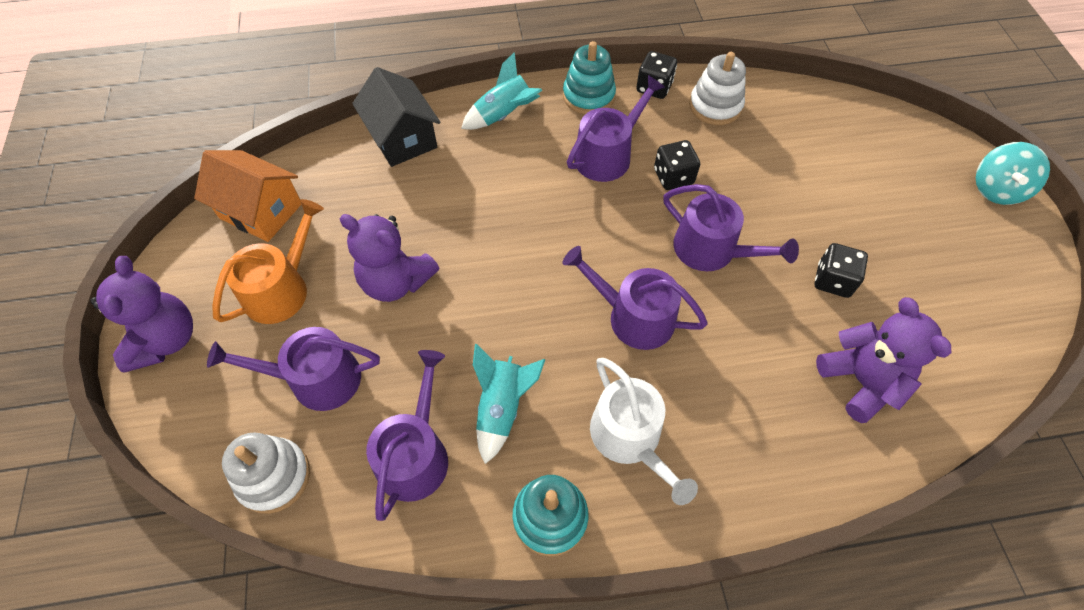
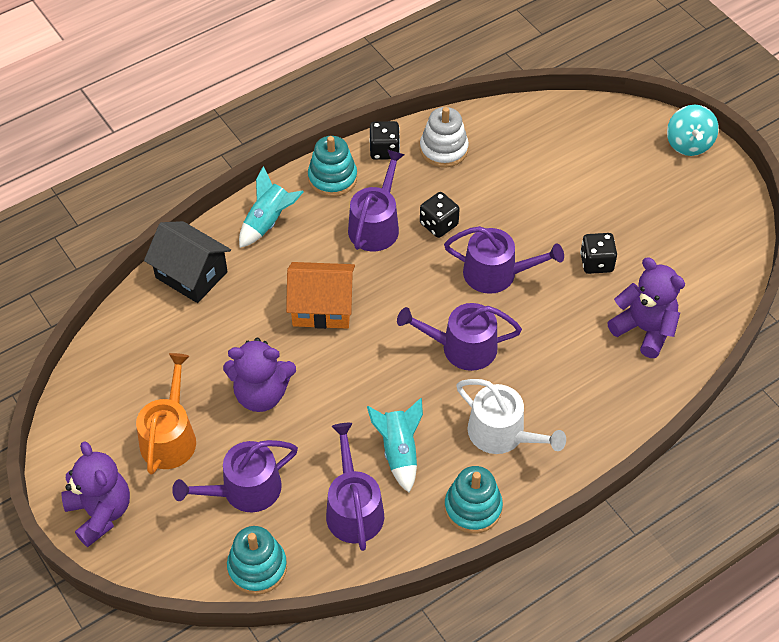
camera: 25 degrees left, 5 degrees down
orange house [194,150,301,242] -> orange house moved to [286,262,355,329]
white stacking toy [222,432,310,514] -> turquoise stacking toy [227,526,287,595]

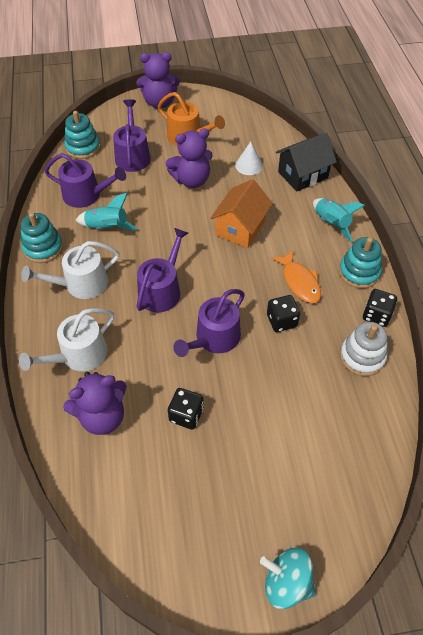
camera: 115 degrees right, 0 degrees up
purple teddy bear [223,338,296,412] -> purple teddy bear turned 135 degrees counterclockwise [166,128,213,188]
purple watering can [348,150,405,251] -> orange fish [271,250,321,303]
none -> white watering can [19,308,114,371]
none -> white cone [235,142,263,175]

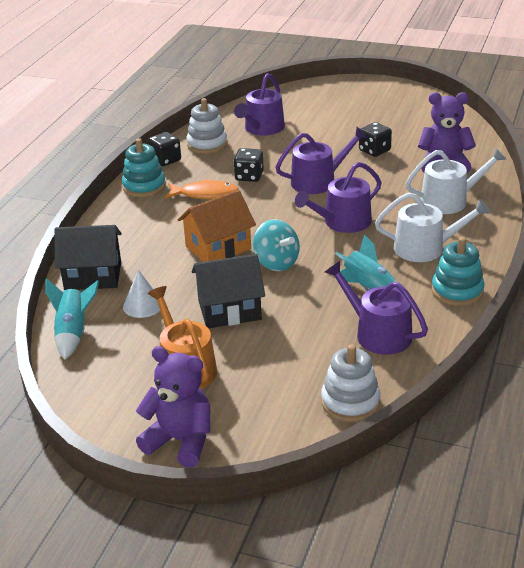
camera: 150 degrees left, 20 degrees down
turquoise stacking toy [64,111,101,159] -> white stacking toy [321,344,381,422]
purple watering can [113,99,151,172] -> purple watering can moved to [234,73,285,136]
purple teddy bear [166,128,213,188] -> black house [192,254,265,328]
turquoise spinning top [260,548,316,609] -> turquoise spinning top moved to [253,219,300,271]
orange fish [271,250,321,303] -> orange fish turned 90 degrees clockwise [165,179,239,199]
turquoise rocket [313,198,365,242] -> turquoise rocket moved to [45,278,99,360]

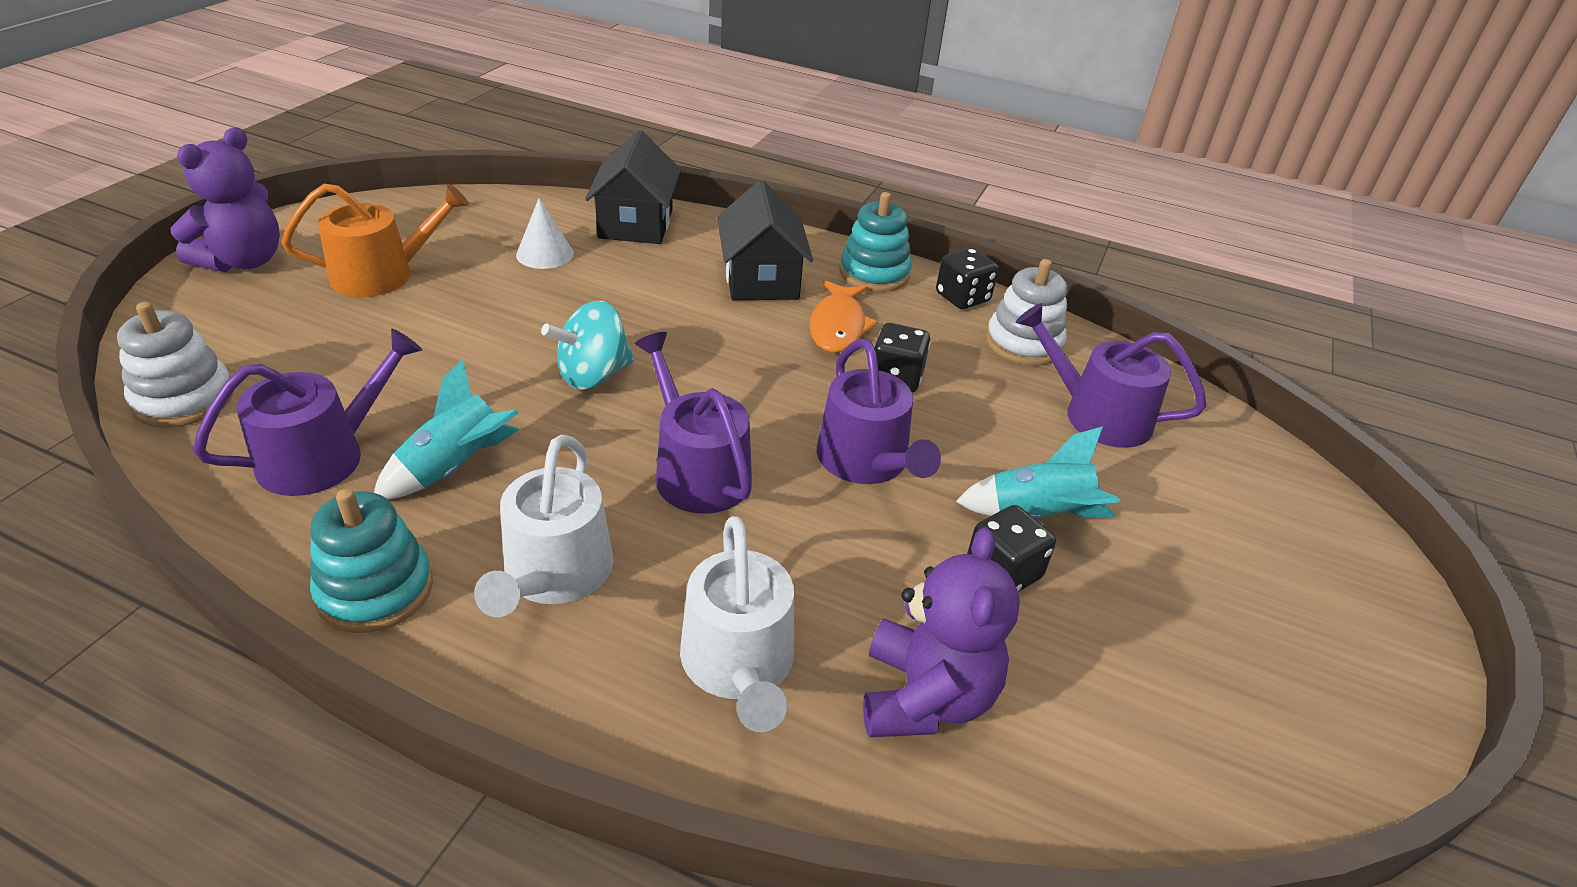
camera: 90 degrees right, 5 degrees up
turquoise rocket [45,278,99,360] -> turquoise rocket moved to [956,426,1120,519]
orange house [178,190,256,262] -> none
black house [192,254,265,328] -> black house moved to [717,180,813,300]

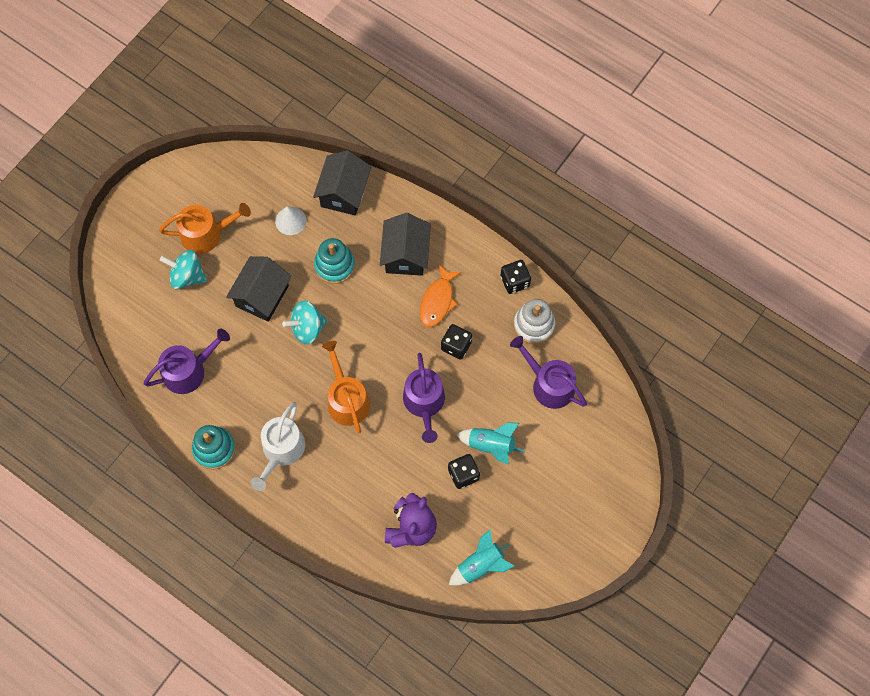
camera: 15 degrees right, 30 degrees up
white stacking toy [117,302,234,428] -> none
purple teddy bear [170,127,280,272] -> none
turquoise rocket [374,359,519,499] -> turquoise rocket moved to [449,529,515,586]
purple watering can [635,332,752,514] -> orange watering can [322,341,370,434]
white watering can [680,516,794,732] -> none
turquoise stacking toy [840,192,912,292] -> turquoise stacking toy moved to [314,238,355,284]
none -> turquoise spinning top [160,250,207,289]
none -> black house [226,256,292,322]

